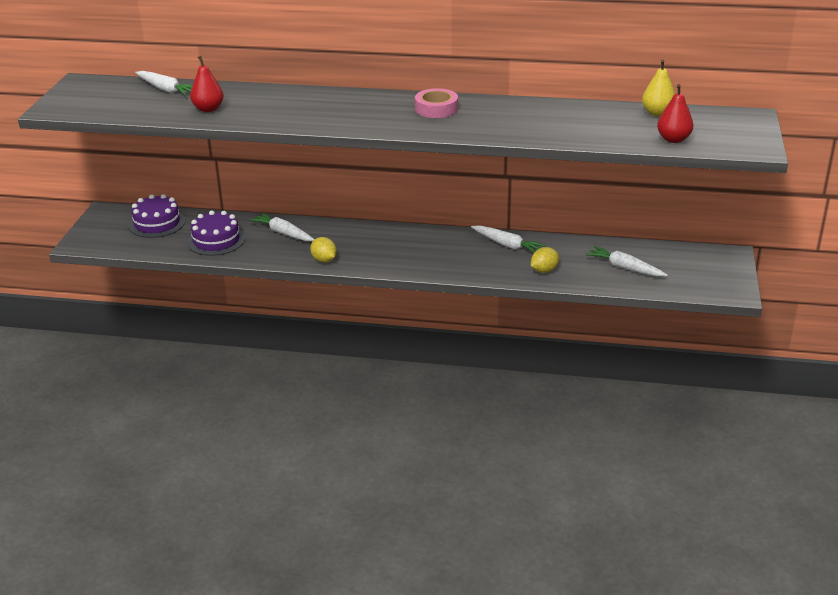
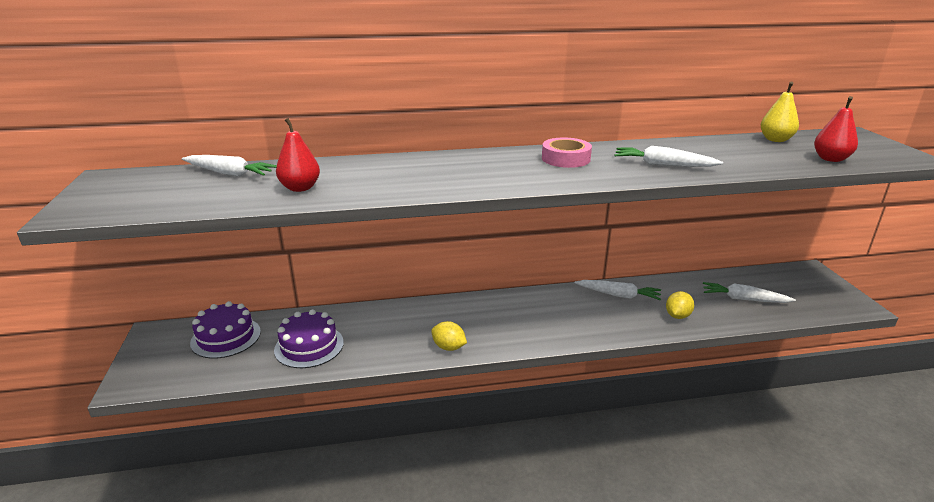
camera: 20 degrees left, 5 degrees down
white carrot [250,213,315,241] -> white carrot moved to [614,146,723,167]

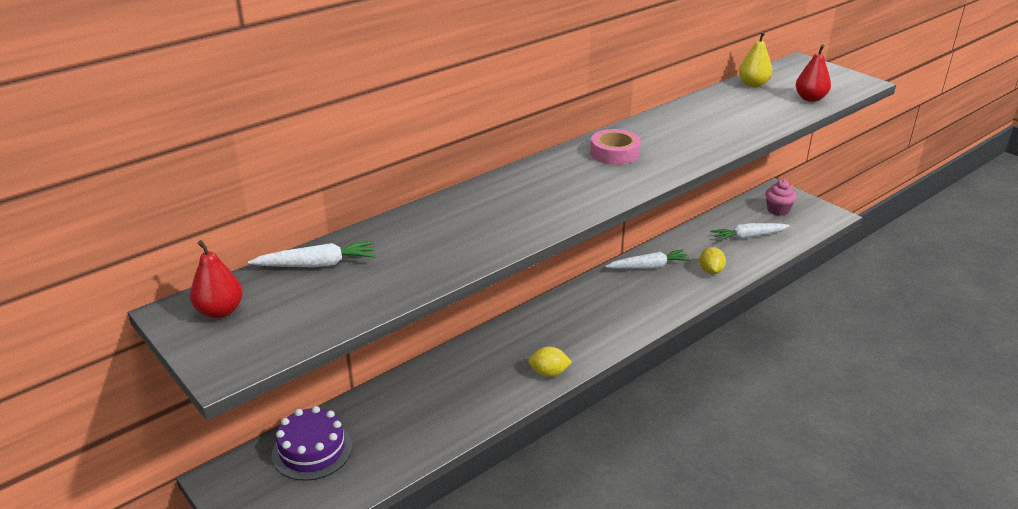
camera: 30 degrees left, 5 degrees up
purple cake [274,309,344,368] -> none
red pear [276,118,320,192] -> red pear moved to [190,240,243,319]
white carrot [614,146,723,167] -> none
none -> pink cupcake [765,179,797,216]

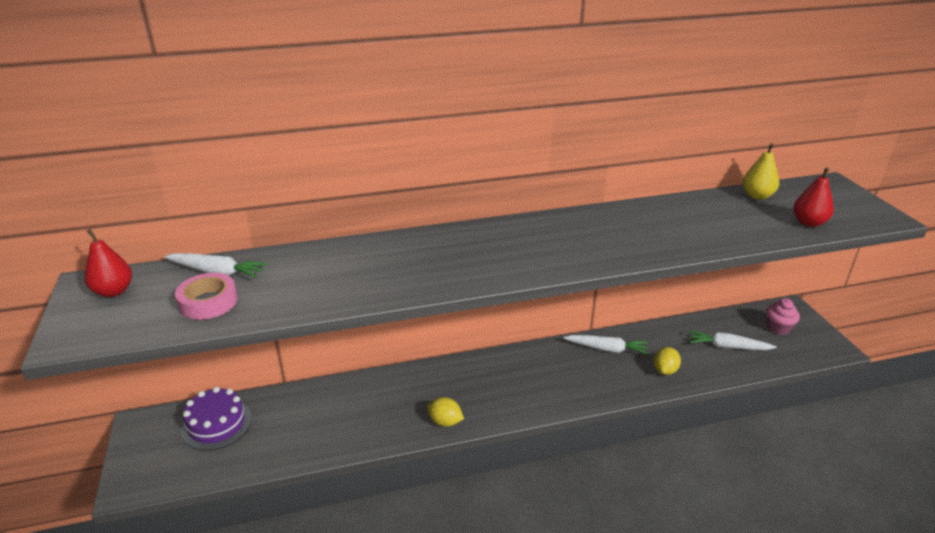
camera: 25 degrees right, 0 degrees up
pink tape [590,129,641,165] -> pink tape moved to [175,273,238,320]

